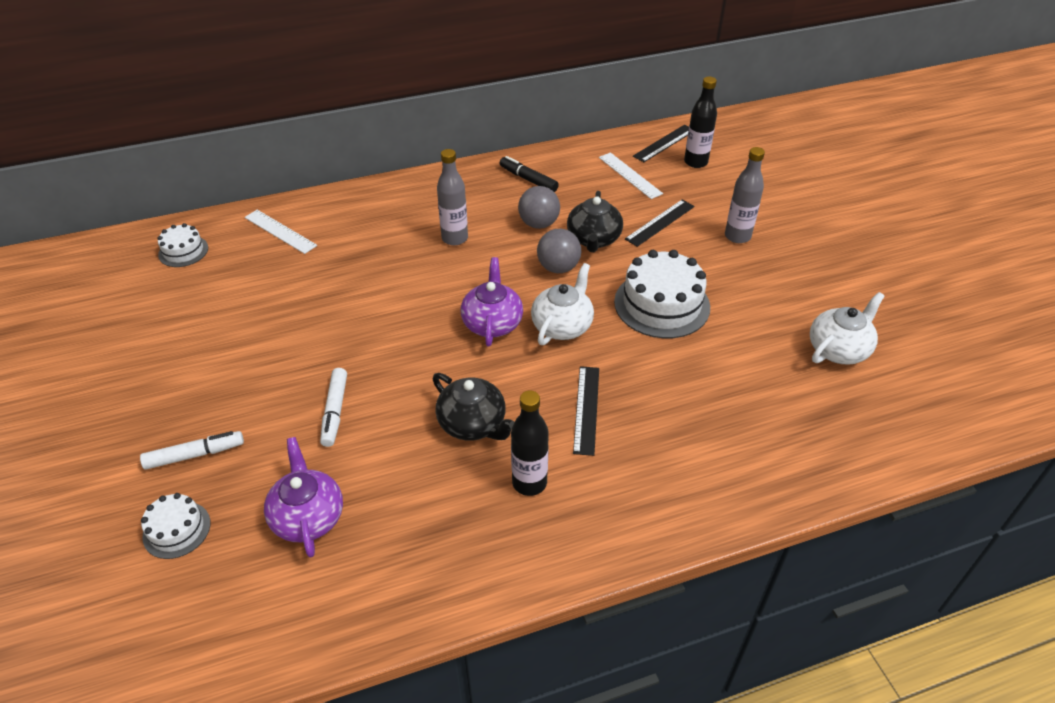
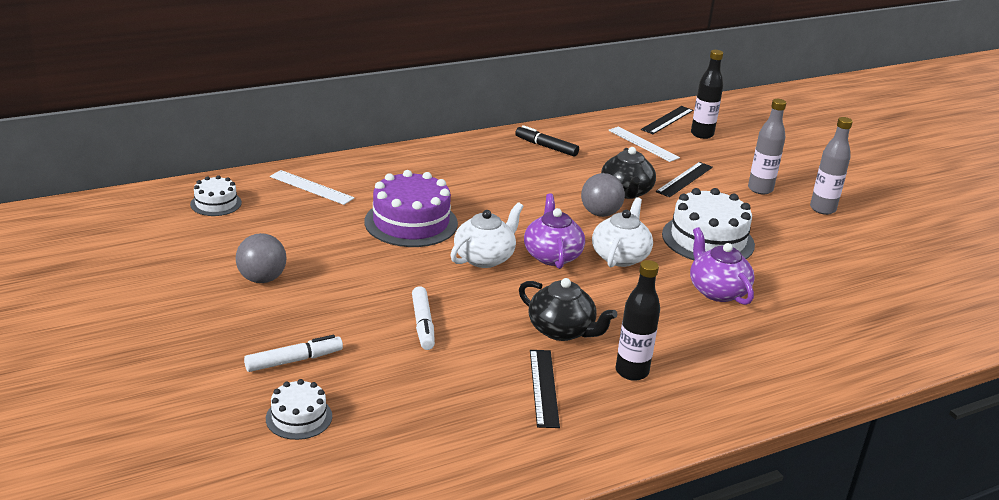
camera: 10 degrees left, 15 degrees down
purple teapot [264,437,343,558] -> purple teapot moved to [690,227,755,305]
grey bottle [437,149,468,245] -> grey bottle moved to [810,117,853,215]
grey ball [518,186,560,229] -> grey ball moved to [236,233,287,283]
black ruler [573,366,599,456] -> black ruler moved to [530,350,560,428]
white teapot [810,292,884,365] -> white teapot moved to [450,202,524,268]
none -> purple cake [364,170,458,247]

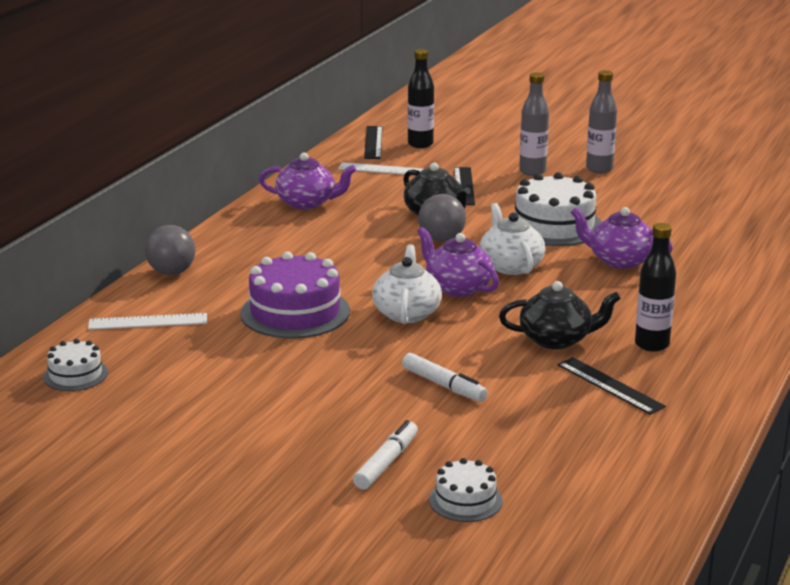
camera: 35 degrees left, 5 degrees down
grey ball [236,233,287,283] -> grey ball moved to [145,225,196,275]
black marker [515,125,579,157] -> purple teapot [259,152,356,209]

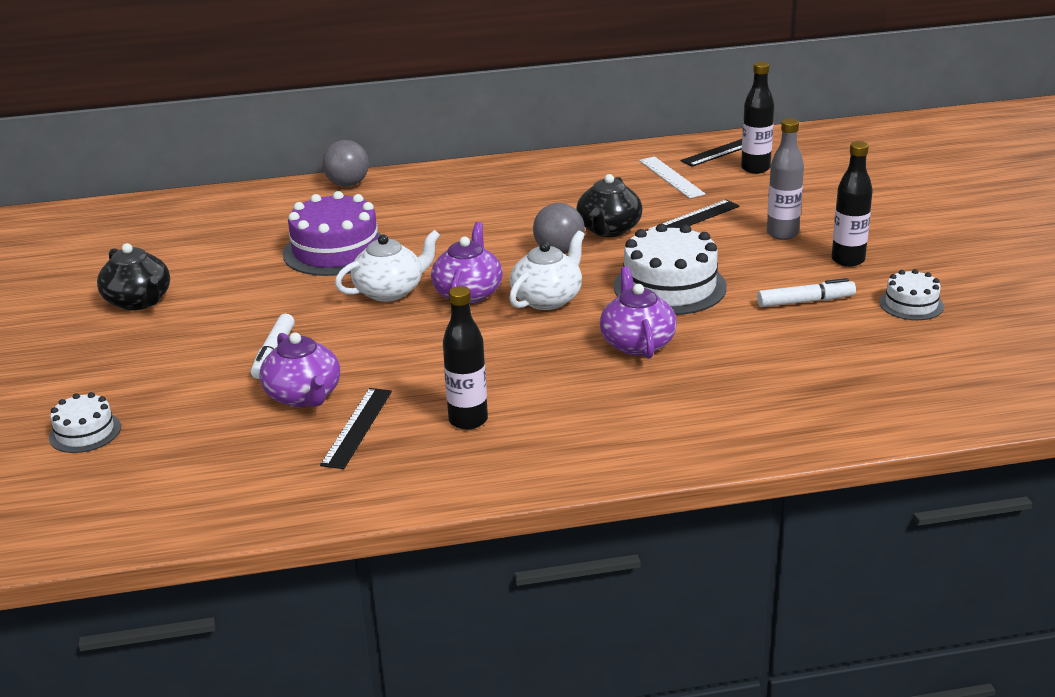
camera: 55 degrees right, 5 degrees up
white cake [43,339,108,391] -> white cake moved to [879,269,944,320]
white ruler [88,313,207,330] -> none
purple teapot [259,152,356,209] -> purple teapot moved to [260,332,340,407]
white marker [353,420,418,490] -> white marker moved to [757,278,856,307]
black teapot [499,281,621,349] -> black teapot moved to [97,243,170,310]
grey bottle [586,70,617,173] -> black bottle [831,141,873,267]

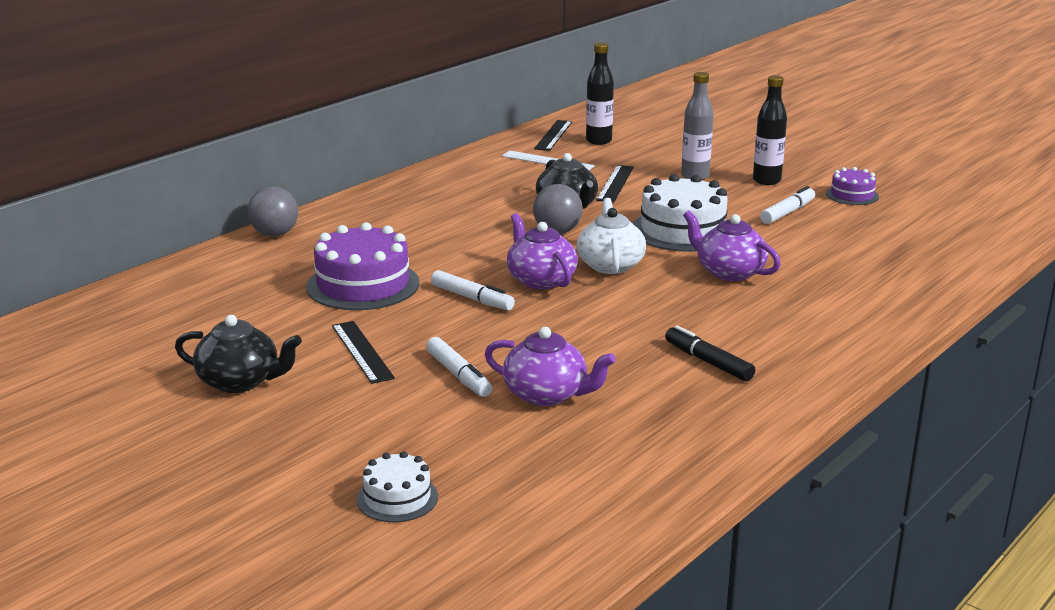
camera: 40 degrees left, 5 degrees down
black ruler [320,388,392,469] -> black ruler moved to [332,321,395,384]
white teapot [335,230,440,302] -> white marker [431,270,515,310]
black bottle [443,286,488,430] -> black marker [665,325,755,381]
white cake [879,269,944,320] -> purple cake [826,167,879,205]

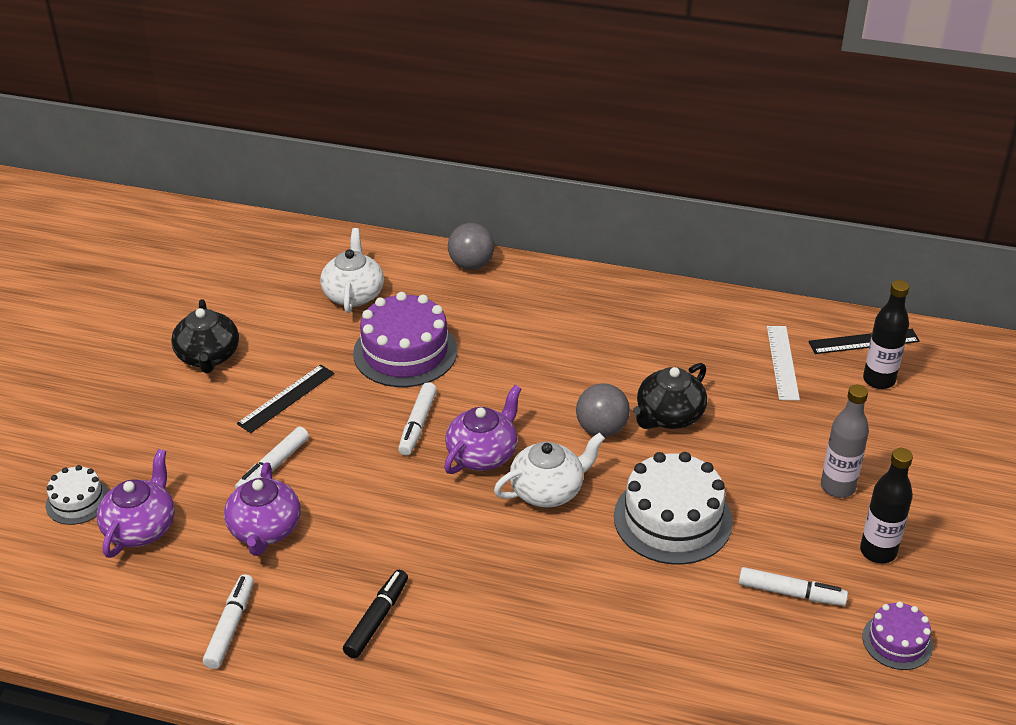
camera: 65 degrees right, 15 degrees up
black ruler [596,165,634,202] -> none
purple teapot [683,210,781,281] -> purple teapot moved to [97,449,175,558]
none -> white marker [203,574,254,669]
none -> white teapot [320,228,384,313]

